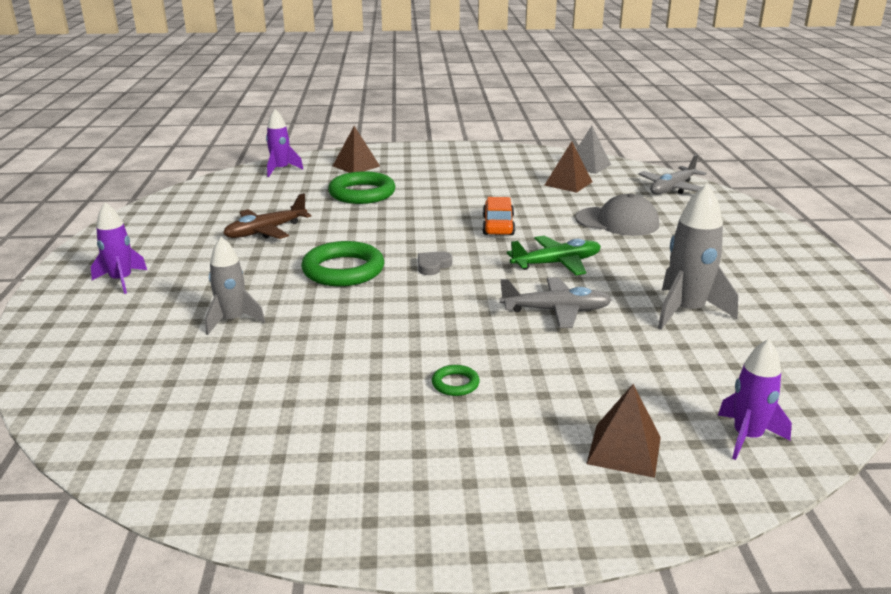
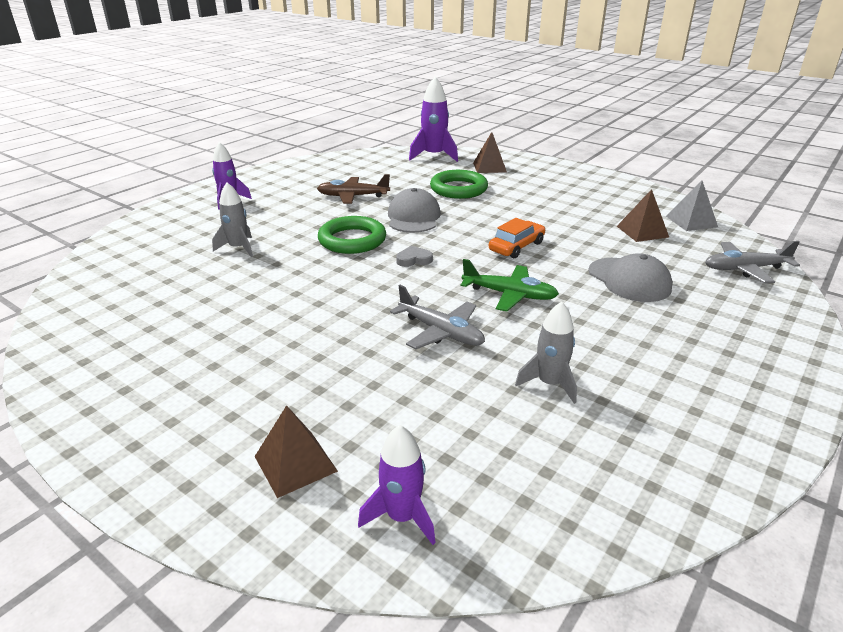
camera: 40 degrees right, 5 degrees up
purple rocket [266,109,304,177] -> purple rocket [409,77,458,162], size x1.50
green ring [432,365,480,396] -> none
grey rocket [658,184,738,330] -> grey rocket [515,301,577,404], size x0.66
none -> grey cap [388,188,441,233]

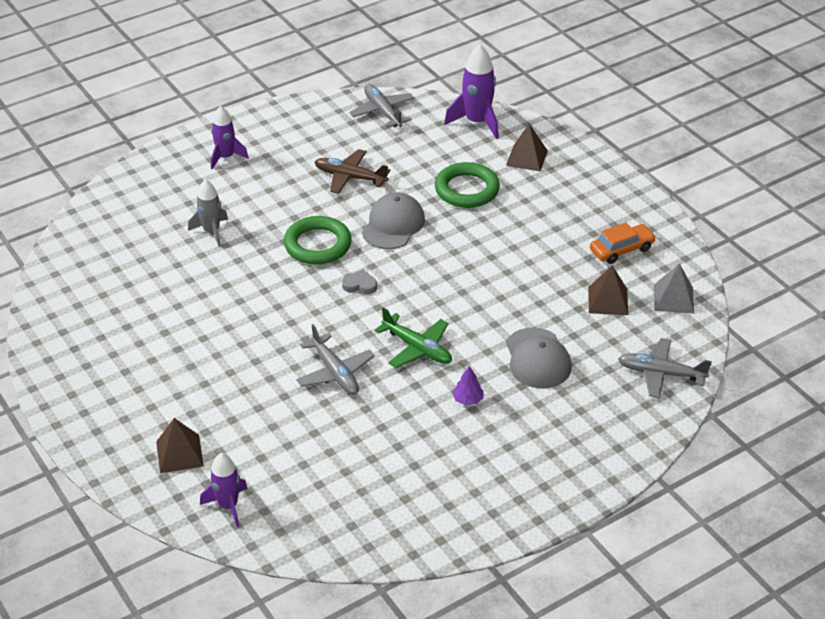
camera: 20 degrees right, 10 degrees up
orange car [489,218,545,258] -> orange car moved to [590,222,656,264]
grey rocket [515,301,577,404] -> none
none -> grey plane [349,84,415,128]
none -> purple tree [452,366,484,405]

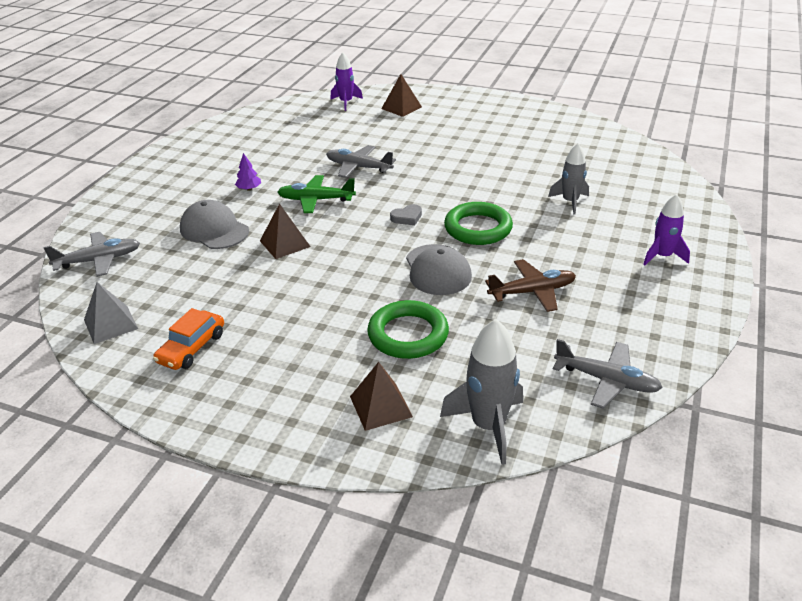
camera: 145 degrees right, 5 degrees down
purple rocket [444,44,499,139] -> grey rocket [440,319,523,465]
brown pyramid [588,265,628,315] -> brown pyramid moved to [260,203,311,259]

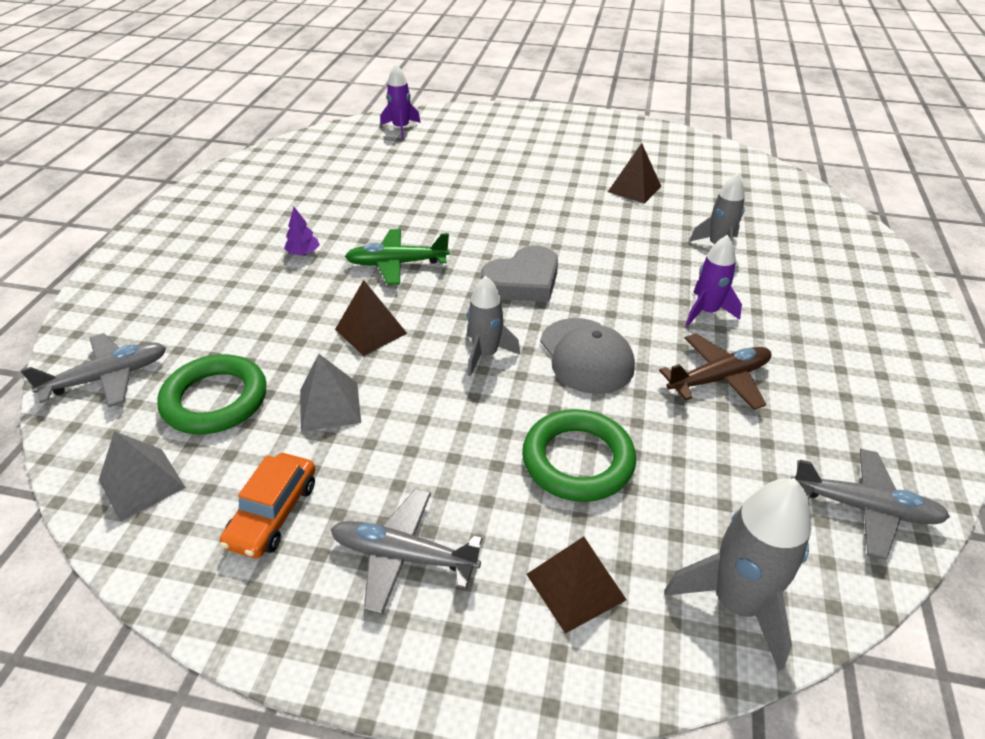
camera: 10 degrees left, 5 degrees up
grey cap [180,200,249,249] -> none
grey plane [326,145,396,178] -> grey plane moved to [331,489,482,614]
brown pyramid [381,74,422,117] -> brown pyramid moved to [608,143,661,204]
grey heart [390,204,422,225] -> grey heart [481,245,558,302], size x1.94
green ring [444,202,513,245] -> green ring moved to [157,354,267,434]
purple rocket [643,194,690,265] -> purple rocket moved to [686,235,742,326]
none -> grey pyramid [300,354,361,432]
none -> grey rocket [467,276,521,377]

